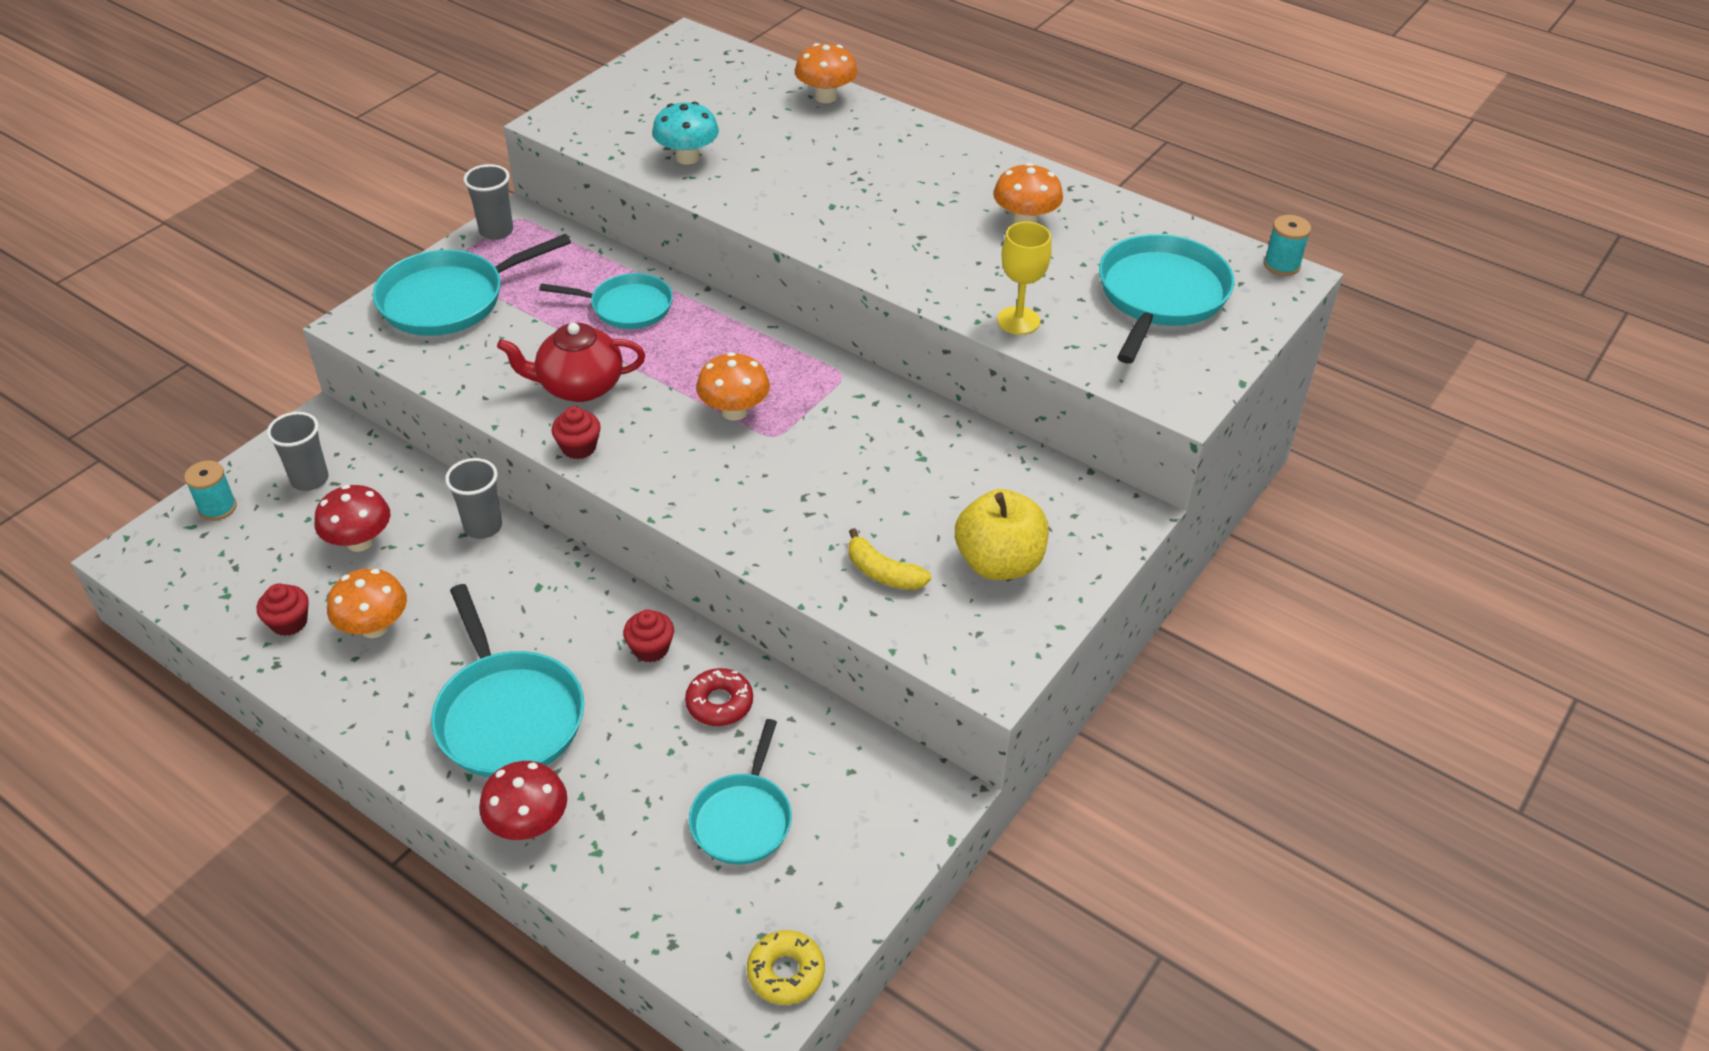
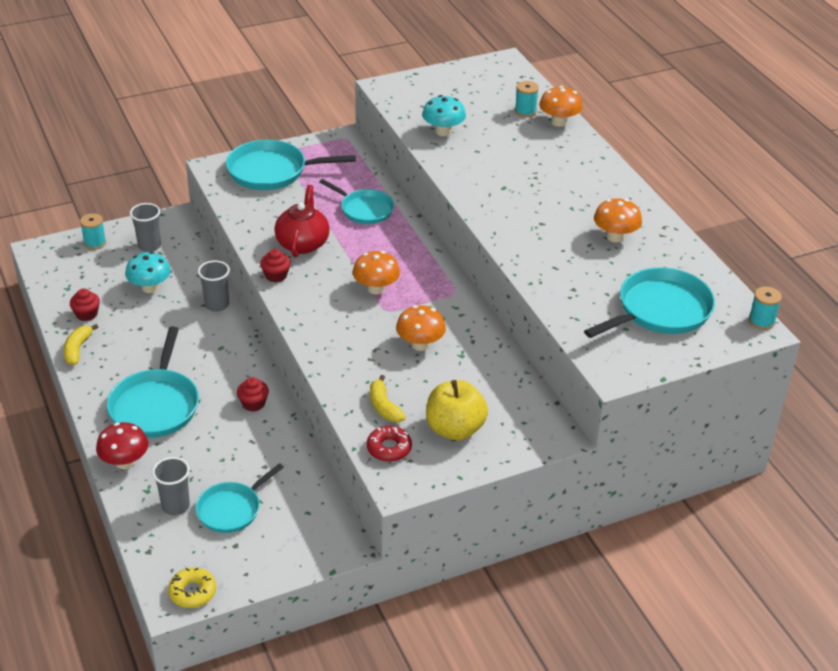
camera: 30 degrees right, 5 degrees down
red mushroom [315,485,390,552] -> turquoise mushroom [125,252,171,293]
orange mushroom [327,568,407,638] -> orange mushroom moved to [396,305,446,351]
grey cup [463,164,513,240] -> grey cup moved to [152,457,190,515]
red teapot [497,322,645,402] -> red teapot turned 75 degrees clockwise [274,185,330,257]
red donut [685,668,753,726] -> red donut moved to [367,426,412,462]
yellow goblet [997,222,1052,335] -> none
none -> yellow banana [63,324,98,365]
none -> turquoise spool [515,81,539,117]

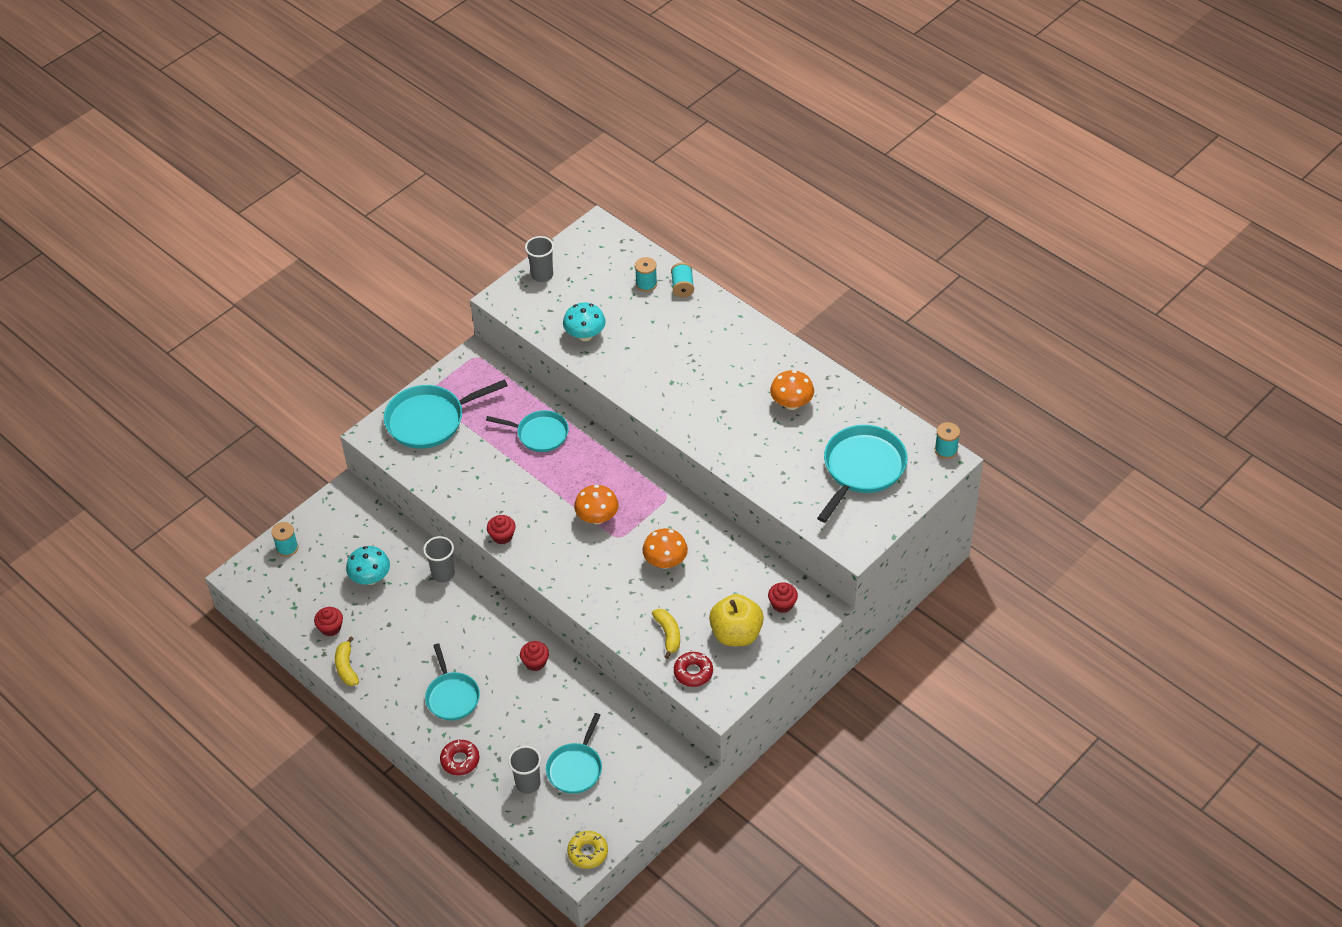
camera: 20 degrees left, 10 degrees up
red mushroom [96,422,148,469] -> red donut [440,740,480,775]
turquoise pan [107,327,199,438] -> turquoise pan [425,643,480,720], size x0.65
grey cup [130,203,161,252] -> grey cup moved to [525,236,554,282]
red teapot [274,185,330,257] -> none
yellow banana [370,375,406,423] -> yellow banana turned 150 degrees counterclockwise [652,609,680,659]
orange mushroom [539,86,583,127] -> turquoise spool [671,262,694,298]
none -> red cupcake [768,582,798,613]

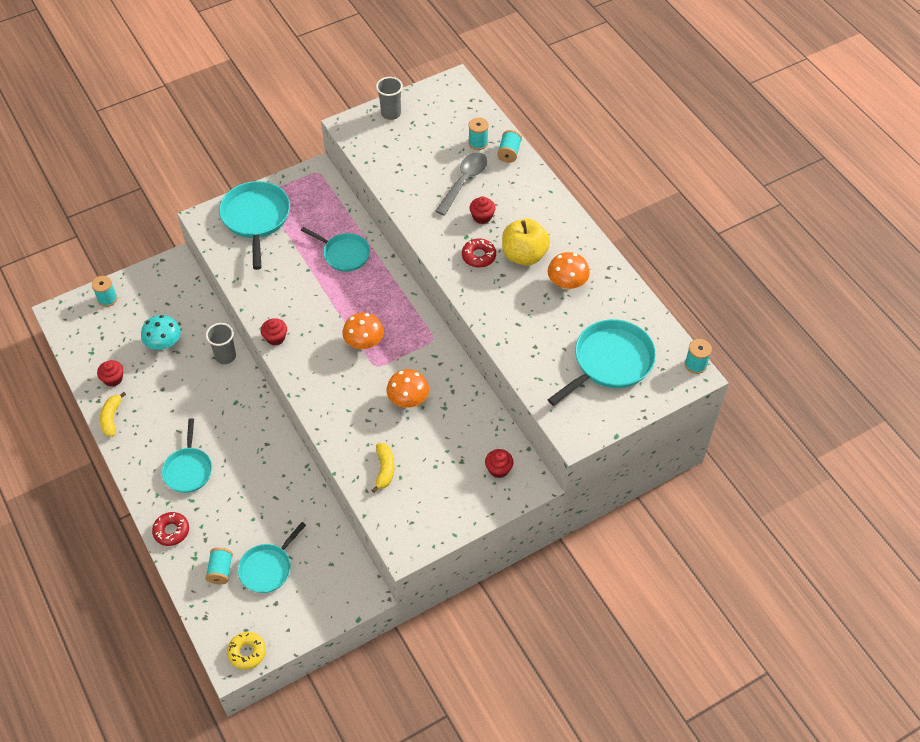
camera: 15 degrees right, 5 degrees up
turquoise pan [384,379,508,449] -> turquoise pan turned 90 degrees clockwise [219,181,290,270]
grey cup [508,746,541,794] -> turquoise spool [205,548,233,584]
red cupcake [520,641,549,671] -> red cupcake moved to [469,196,496,224]
turquoise mushroom [563,303,606,341] -> none
red donut [674,652,713,687] -> red donut moved to [462,238,496,268]
yellow apple [709,594,764,646] -> yellow apple moved to [502,218,550,266]
none -> grey spoon [435,152,488,216]

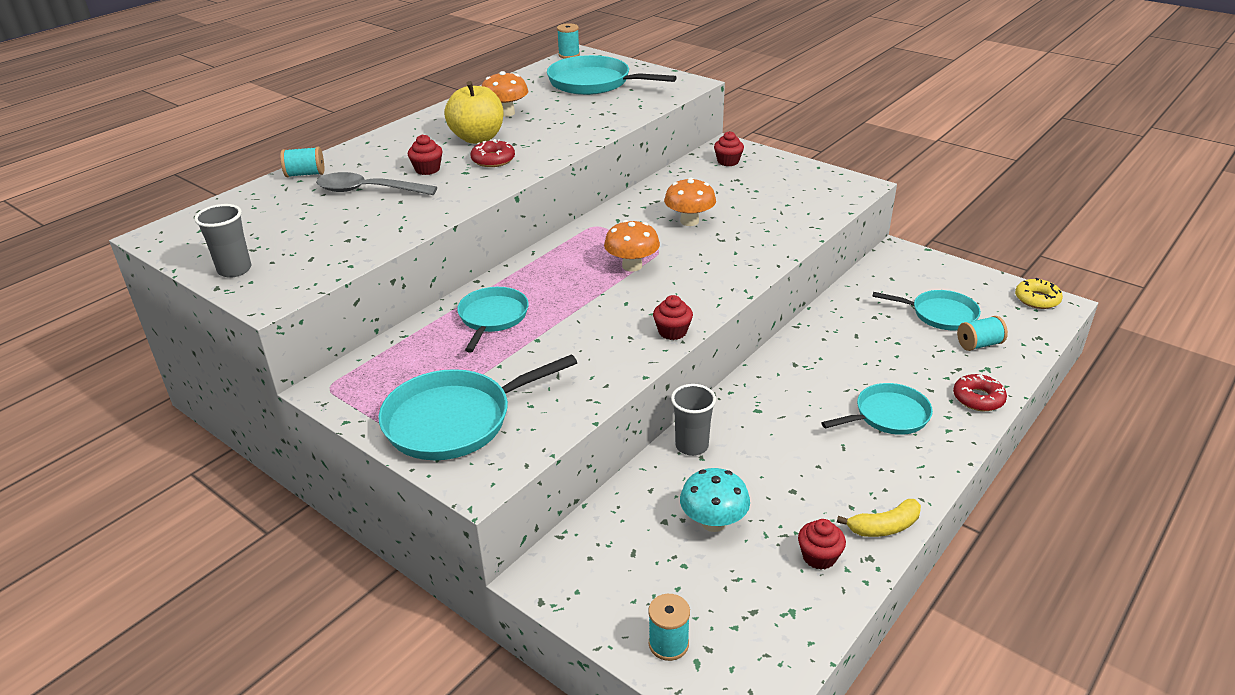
camera: 110 degrees left, 20 degrees down
yellow banana [372,443,395,493] -> none
turquoise spool [468,117,489,150] -> none

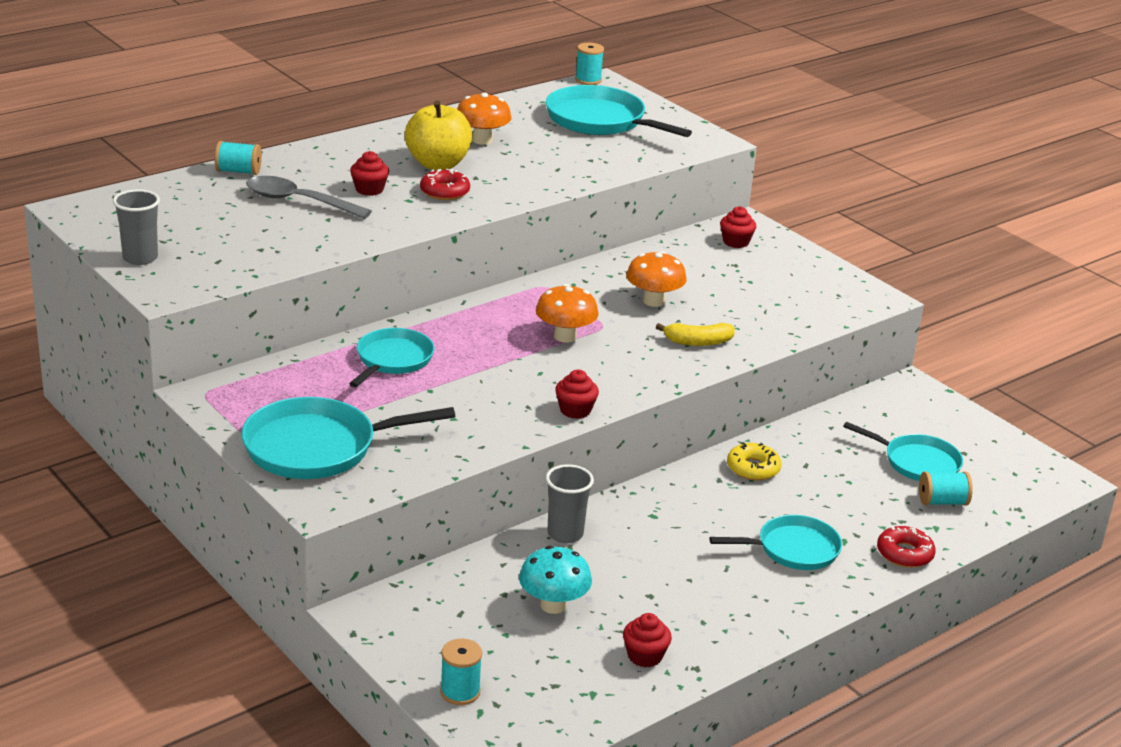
camera: 10 degrees right, 5 degrees down
yellow banana [837,499,921,537] -> yellow banana moved to [656,323,735,346]
yellow donut [1015,278,1063,309] -> yellow donut moved to [727,443,782,481]

